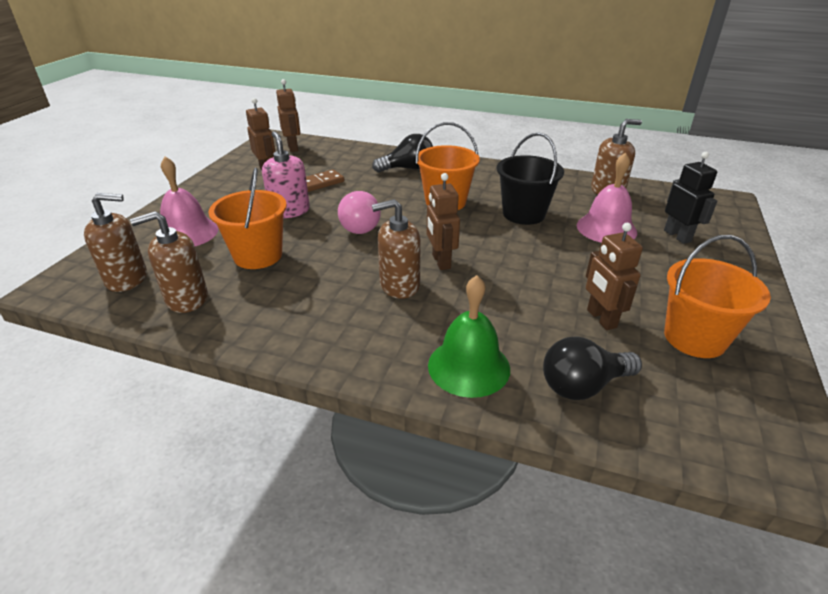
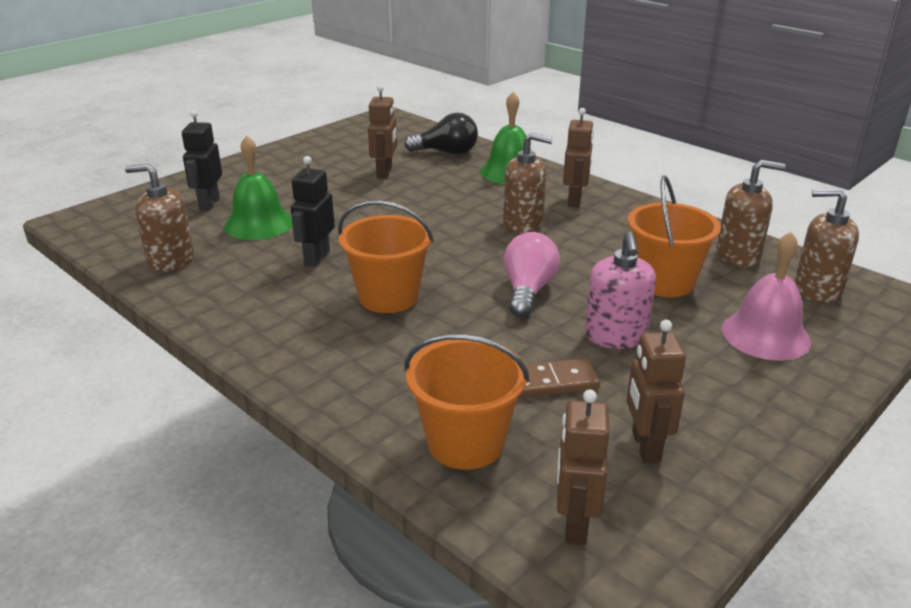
camera: 155 degrees left, 5 degrees down
black light bulb [372,134,433,173] -> none
brown robot [427,173,460,270] -> brown robot moved to [563,108,594,207]
black bucket [497,133,564,225] -> black robot [291,156,335,267]
pink bell [577,152,637,243] -> green bell [224,135,293,240]
orange bucket [664,235,771,358] -> orange bucket moved to [404,334,530,470]

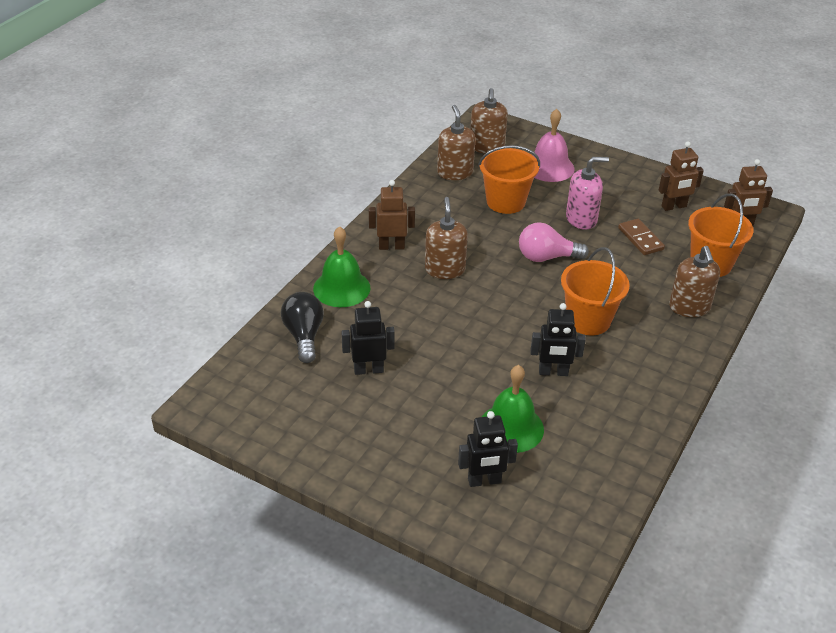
camera: 105 degrees left, 10 degrees up
brown soap dispenser [125,164,194,272] -> brown soap dispenser moved to [669,246,720,317]
brown robot [368,85,397,179] -> black robot [341,301,395,375]

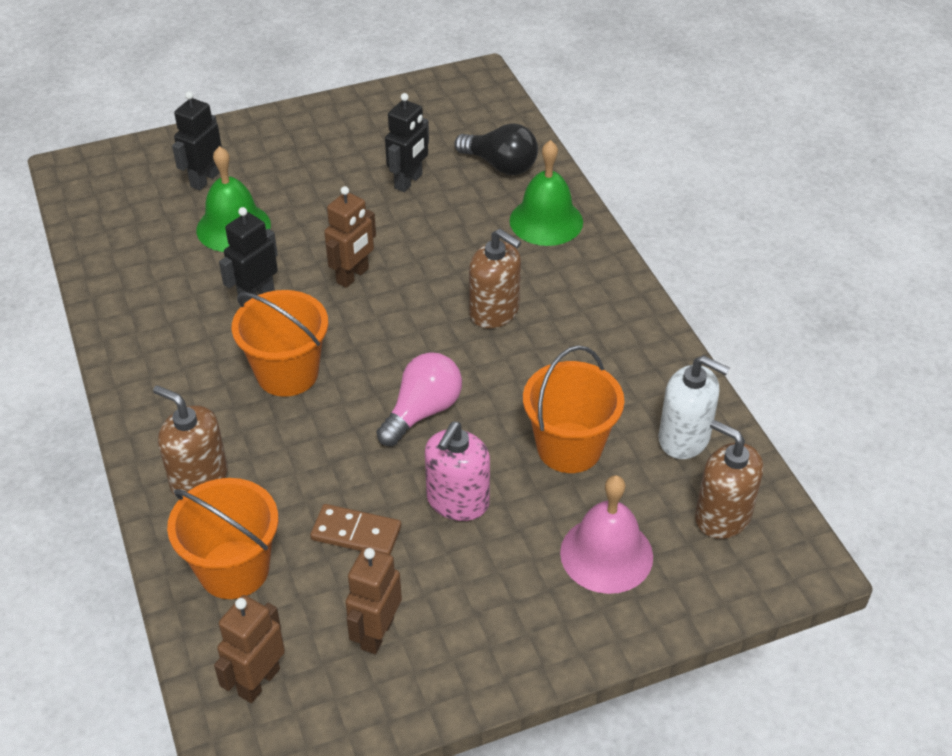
camera: 130 degrees right, 5 degrees up
brown robot [369,180,415,250] -> brown robot moved to [324,186,376,288]
brown soap dispenser [437,105,475,180] -> white soap dispenser [658,355,730,459]

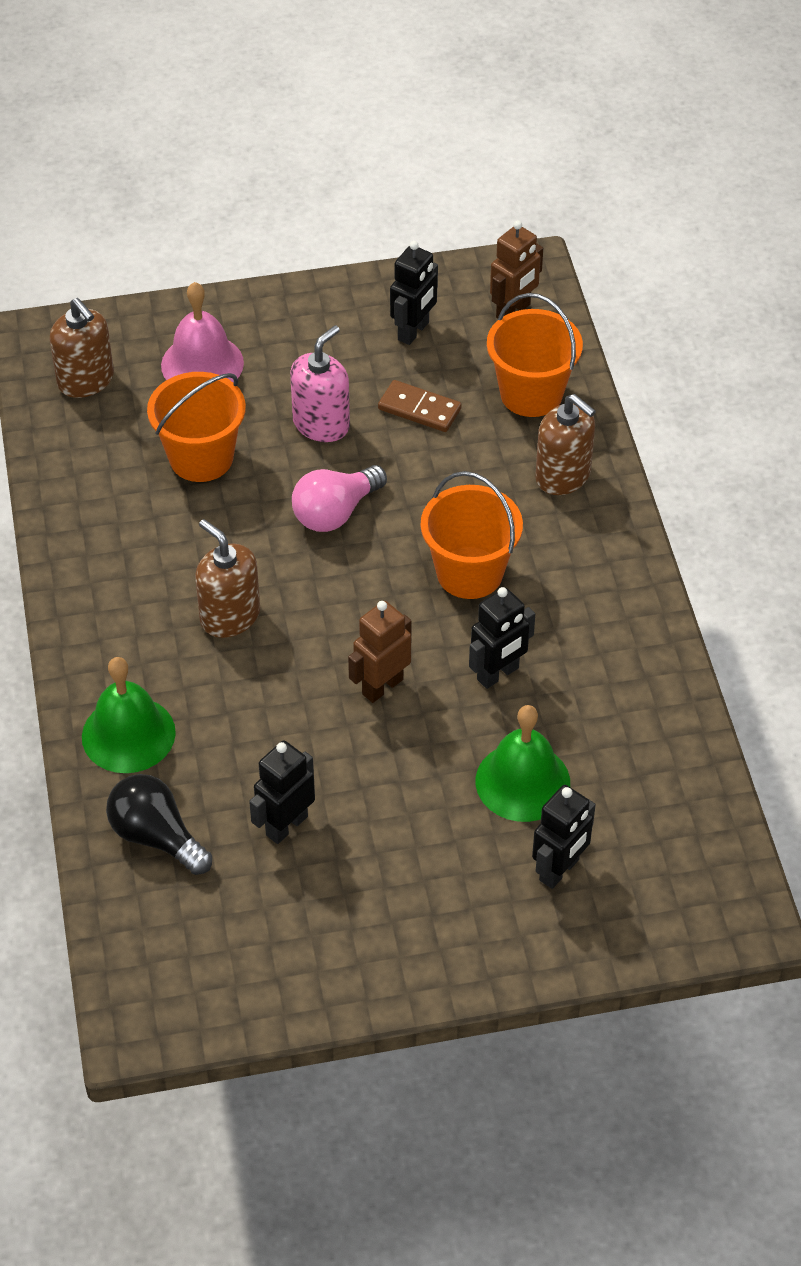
camera: 170 degrees left, 5 degrees up
brown robot [345,547,402,654] -> black robot [390,241,438,345]
white soap dispenser [658,355,730,459] -> none

